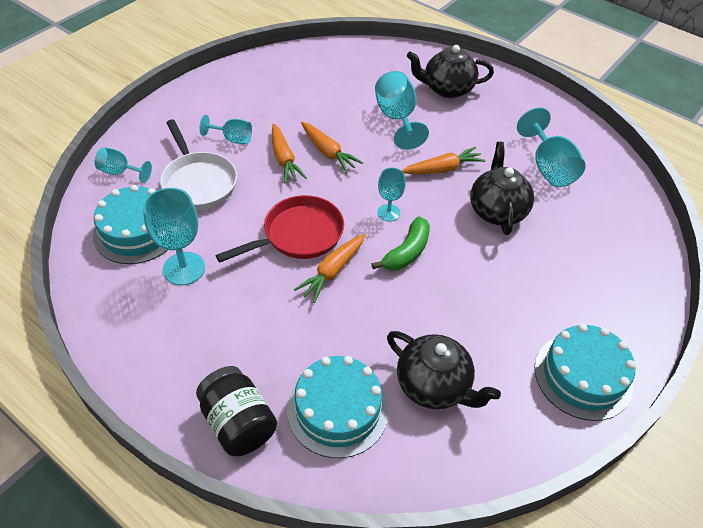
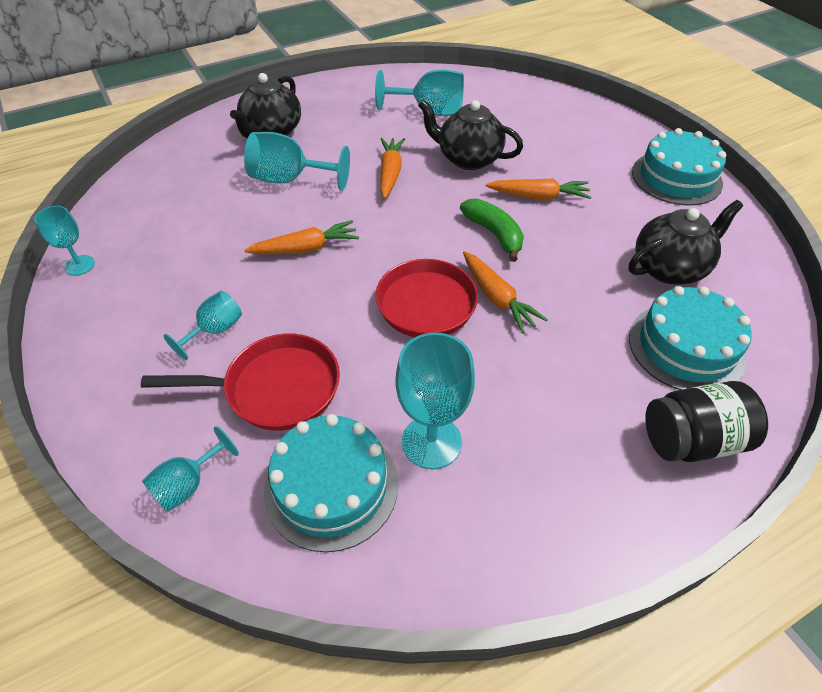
camera: 65 degrees left, 0 degrees up
white pan [160,120,237,210] -> red pan [141,334,340,431]
orange carrot [272,124,307,183] -> orange carrot moved to [486,179,591,200]
turquoise goblet [377,168,406,222] -> turquoise goblet moved to [34,206,95,276]

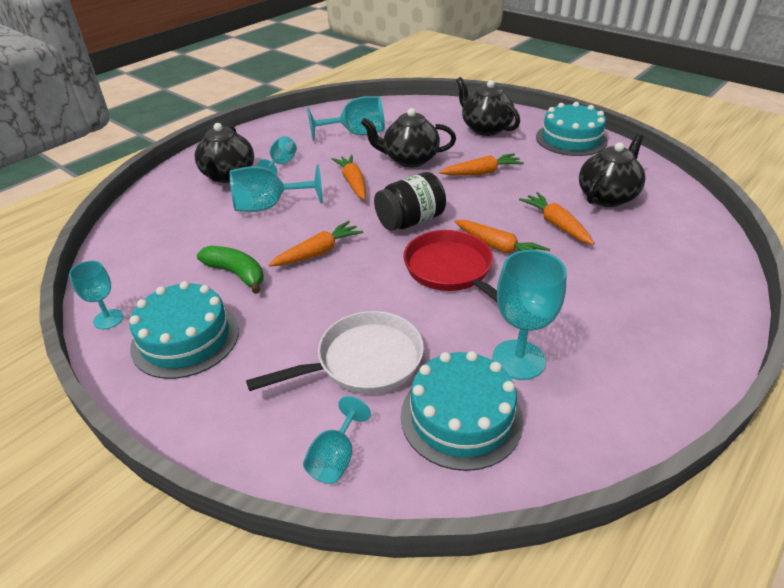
camera: 20 degrees left, 10 degrees down
red pan [141,334,340,431] -> white pan [246,311,424,394]
turquoise goblet [164,291,242,360] -> turquoise goblet moved to [257,136,297,175]
green banana [460,198,524,262] -> green banana moved to [197,245,264,294]
turquoise cake [629,286,752,390] -> turquoise cake moved to [130,281,239,379]
black jar [645,381,768,462] -> black jar moved to [374,172,446,231]
none -> black teapot [456,77,520,136]
none -> orange carrot [519,192,594,245]

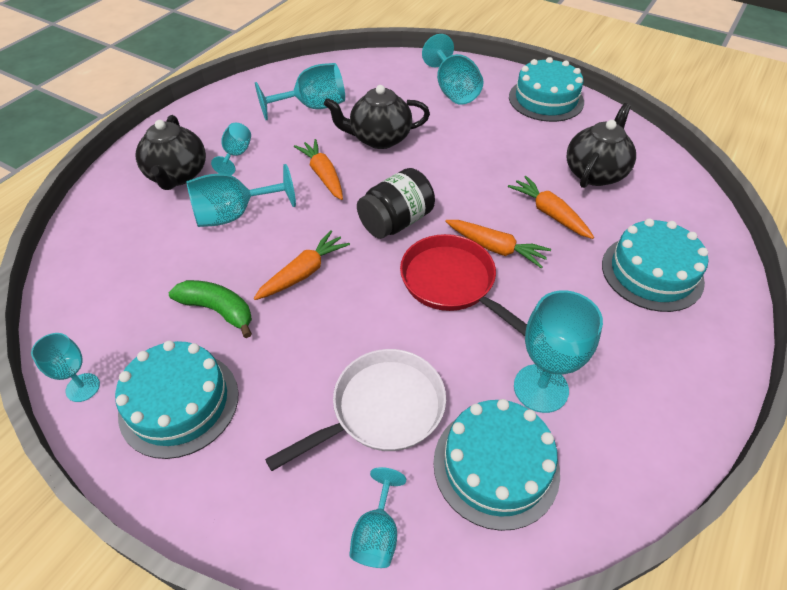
camera: 10 degrees left, 10 degrees up
orange carrot [439,153,524,176] -> none
black teapot [456,77,520,136] -> turquoise goblet [422,34,484,105]
none -> turquoise cake [602,218,708,312]

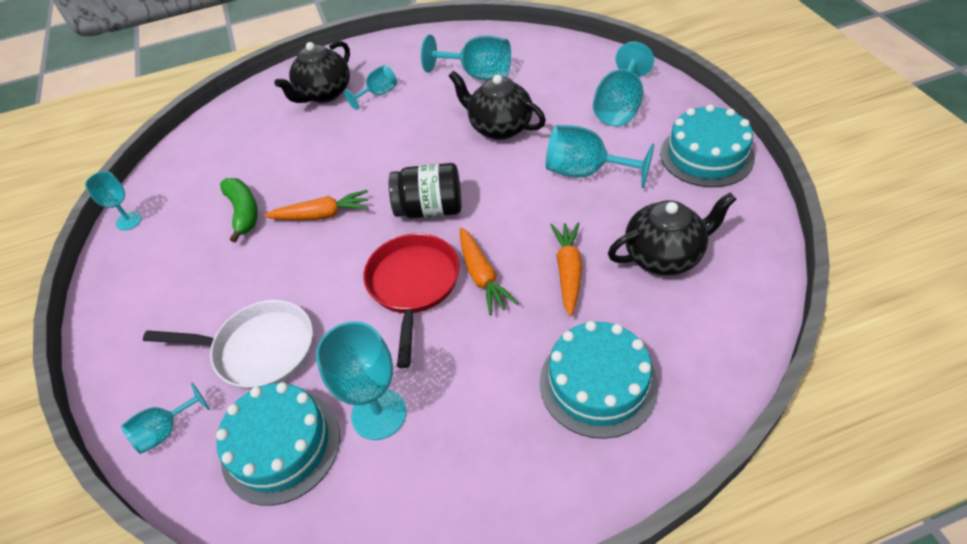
camera: 45 degrees right, 0 degrees up
turquoise cake [115,341,239,459] -> none
turquoise goblet [186,164,296,227] -> turquoise goblet moved to [546,125,654,188]
orange carrot [294,139,343,200] -> none

